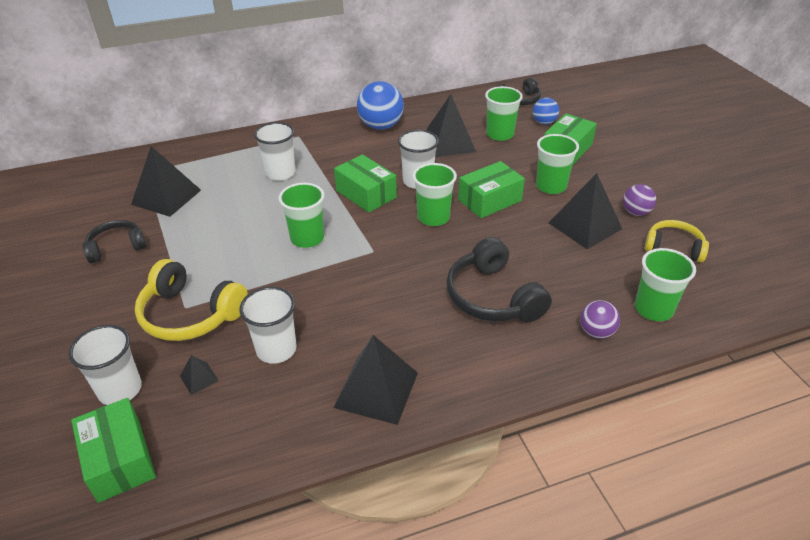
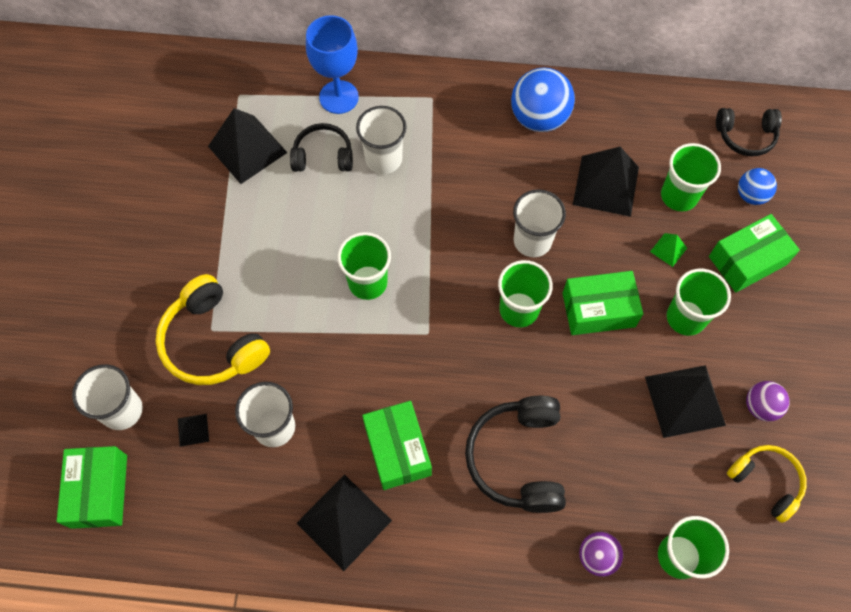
camera: 25 degrees right, 25 degrees up
black headphones [82,220,147,263] -> black headphones moved to [290,123,353,172]
green box [334,154,397,213] -> green box moved to [362,401,432,490]
none -> blue goblet [306,15,359,114]
none -> green pyramid [650,233,687,267]

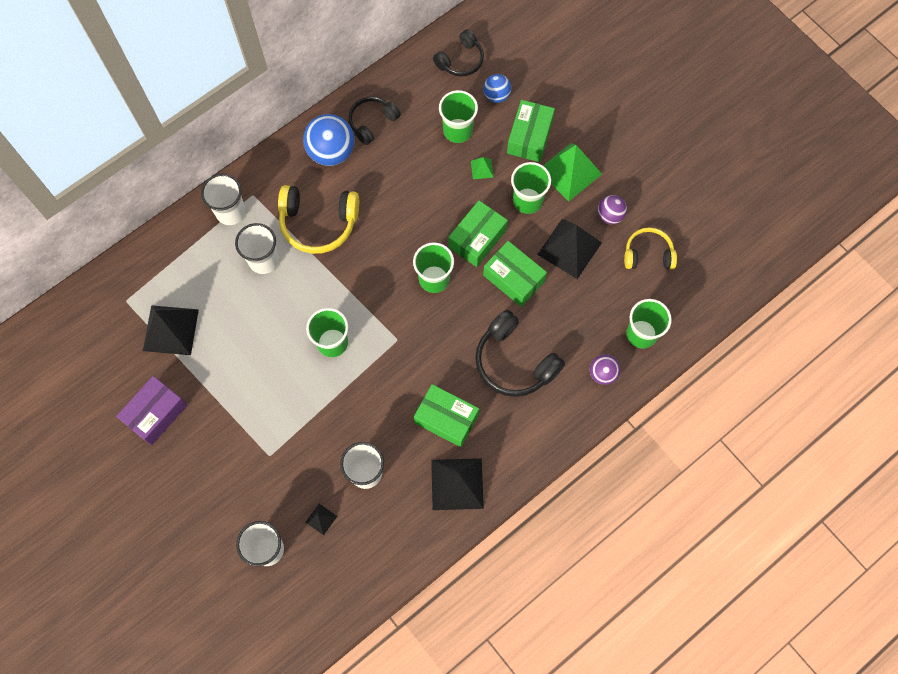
camera: 45 degrees left, 5 degrees up
green box [57,446,127,529] -> green box moved to [483,241,547,307]
yellow headphones [156,274,270,385] -> yellow headphones moved to [278,185,359,254]
black headphones [290,123,353,172] -> black headphones moved to [348,96,401,145]
blue goblet [306,15,359,114] -> none
white cup [513,189,566,257] -> white cup moved to [201,174,246,225]
black pyramid [573,147,639,217] -> none
none -> purple box [116,376,187,445]
none -> green pyramid [543,143,602,202]

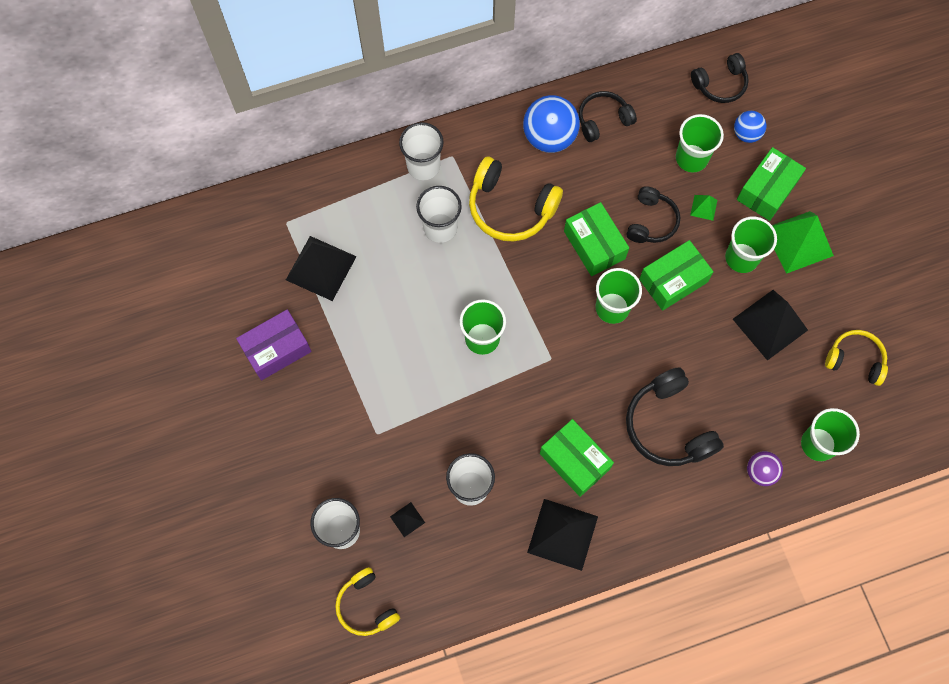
camera: 20 degrees right, 0 degrees up
green box [483,241,547,307] -> green box moved to [564,202,629,276]
purple ball [597,195,627,224] -> none
none -> yellow headphones [335,567,400,636]
none -> black headphones [626,186,680,243]

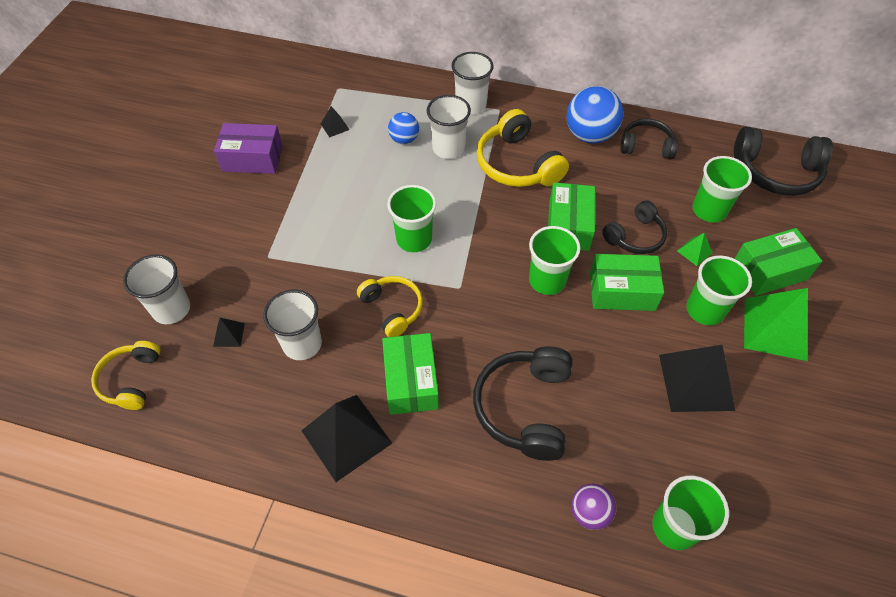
camera: 35 degrees right, 15 degrees down
black pyramid [286,236,357,301] -> black pyramid [321,106,350,138], size x0.45
black headphones [691,53,749,103] -> black headphones [734,127,833,196], size x1.58
blue ball [734,111,766,143] -> blue ball moved to [388,112,419,144]
yellow headphones [825,330,888,386] -> yellow headphones moved to [357,276,423,337]

